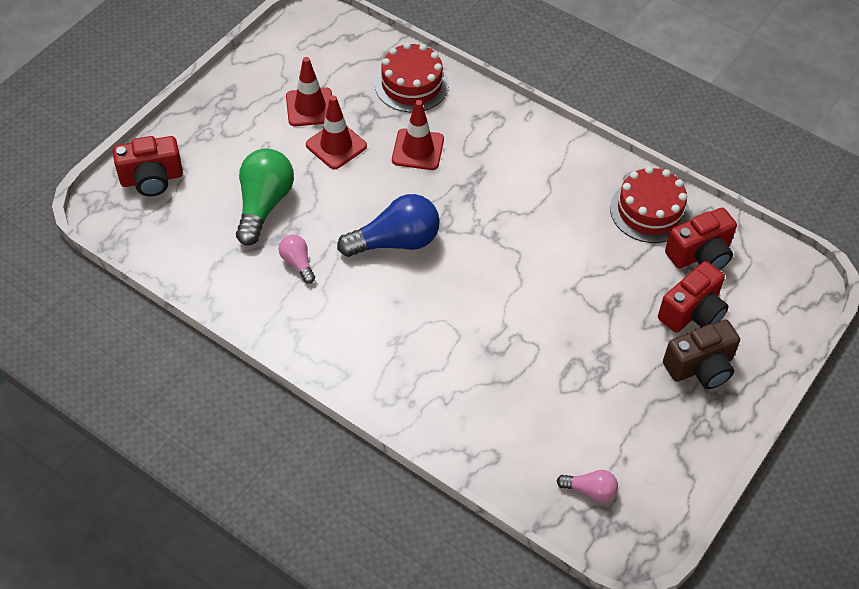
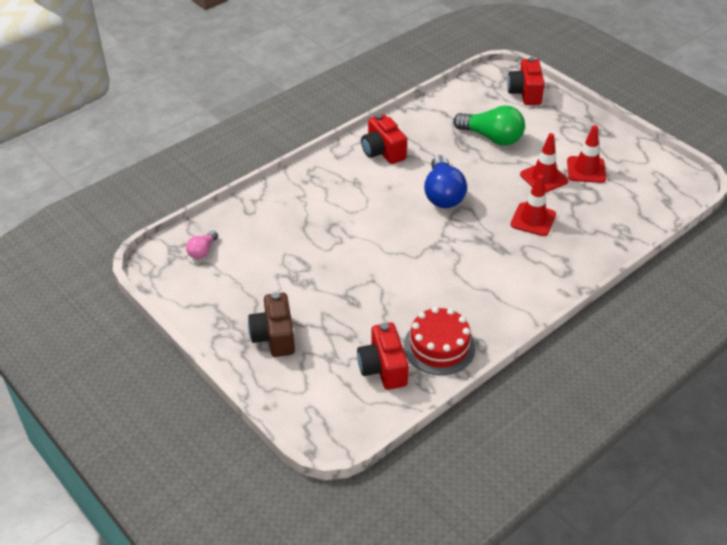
camera: 105 degrees right, 10 degrees down
pink light bulb [279,235,315,284] -> none
red cake [375,42,449,112] -> none
red camera [658,261,729,333] -> red camera moved to [361,114,407,164]

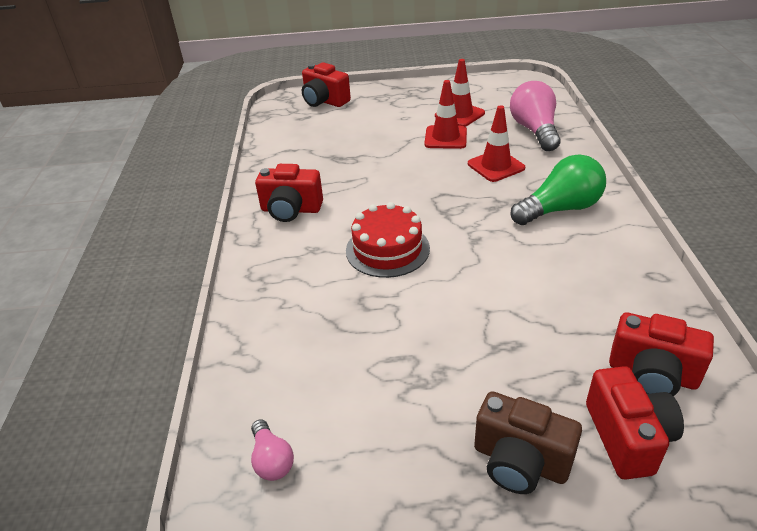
camera: 50 degrees left, 5 degrees down
red cake [404,307,475,375] -> red cake moved to [346,202,430,278]
blue light bulb [424,155,467,208] -> none
green light bulb [453,105,525,146] -> green light bulb moved to [511,154,606,225]
none -> pink light bulb [510,81,561,151]
none -> red camera [586,366,684,480]

